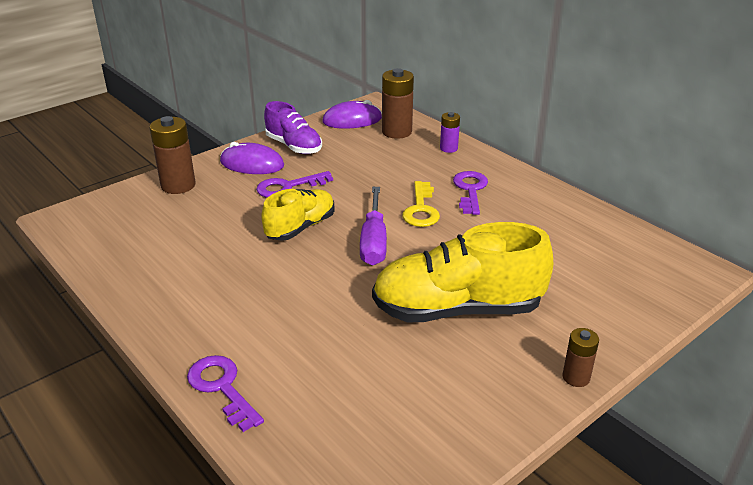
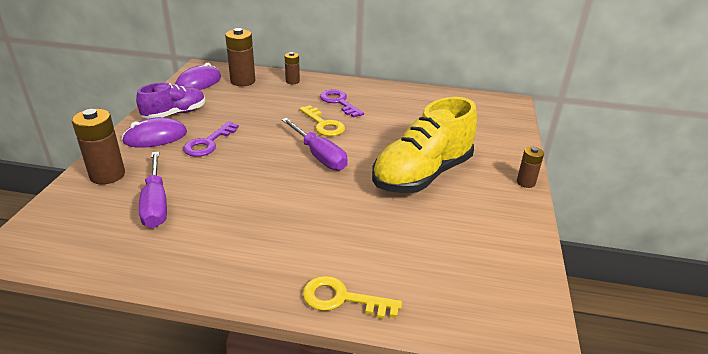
camera: 40 degrees left, 0 degrees up
purple key [187,355,264,432] -> yellow key [303,276,402,319]
yellow shoe [261,189,335,241] -> none
purple shoe [264,101,322,154] -> purple shoe turned 45 degrees counterclockwise [136,82,205,119]
purple battery [440,112,460,153] -> brown battery [285,52,300,84]
none -> purple screwdriver [139,152,167,228]

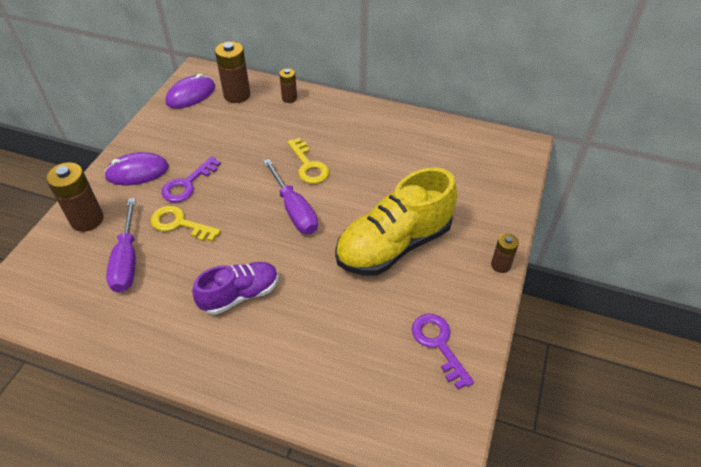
camera: 10 degrees right, 15 degrees up
purple shoe [136,82,205,119] -> purple shoe moved to [192,262,278,315]
yellow key [303,276,402,319] -> yellow key moved to [151,206,221,242]
purple key [320,89,364,118] -> purple key moved to [412,314,474,389]

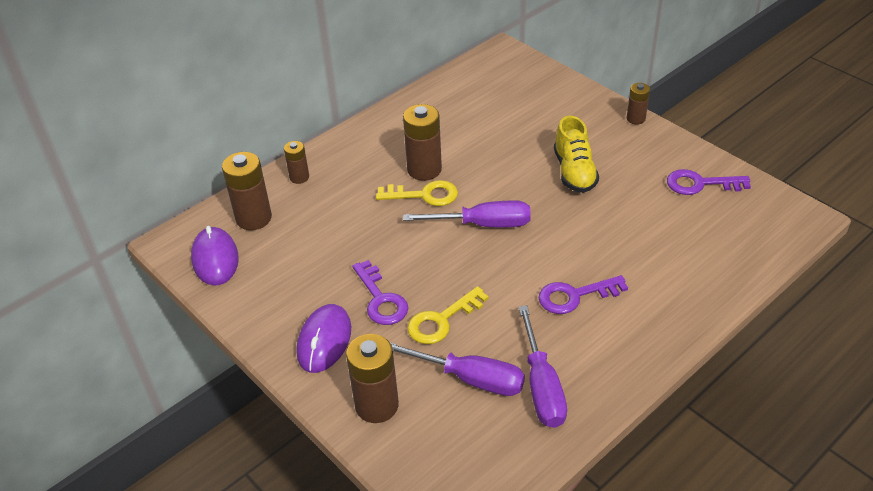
camera: 60 degrees left, 5 degrees down
purple shoe [192,262,278,315] -> purple key [539,275,628,314]
yellow shoe [335,167,457,276] -> yellow shoe [554,116,599,193], size x0.59
none -> brown battery [403,104,442,181]
none -> purple screwdriver [518,305,567,428]

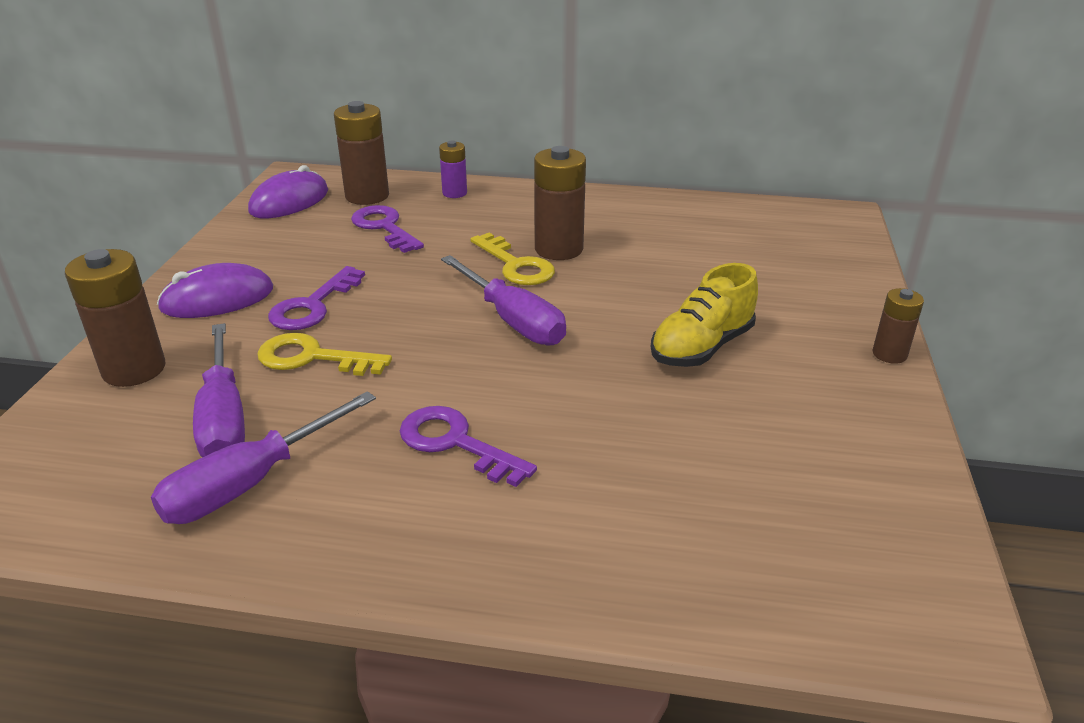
camera: 50 degrees right, 10 degrees down
brown battery [284,141,309,184] -> purple battery [439,140,467,198]
purple key [667,169,751,195] -> purple key moved to [351,205,424,253]

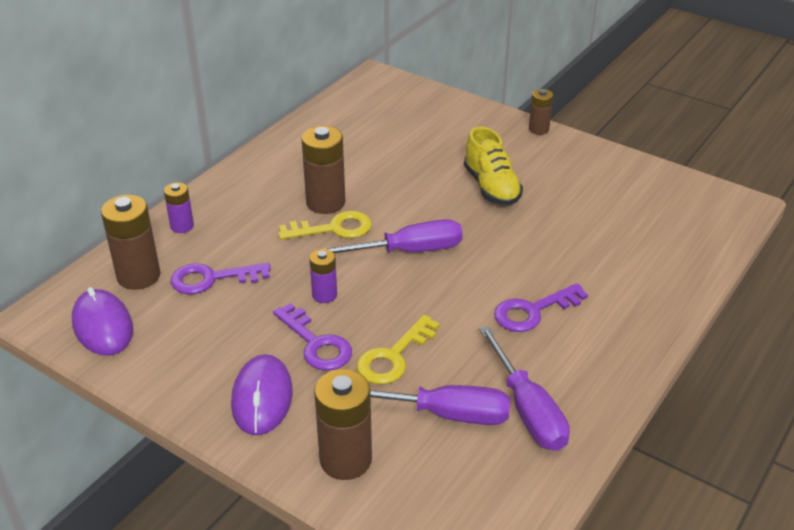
camera: 65 degrees left, 5 degrees up
none -> purple battery [309,249,337,303]

